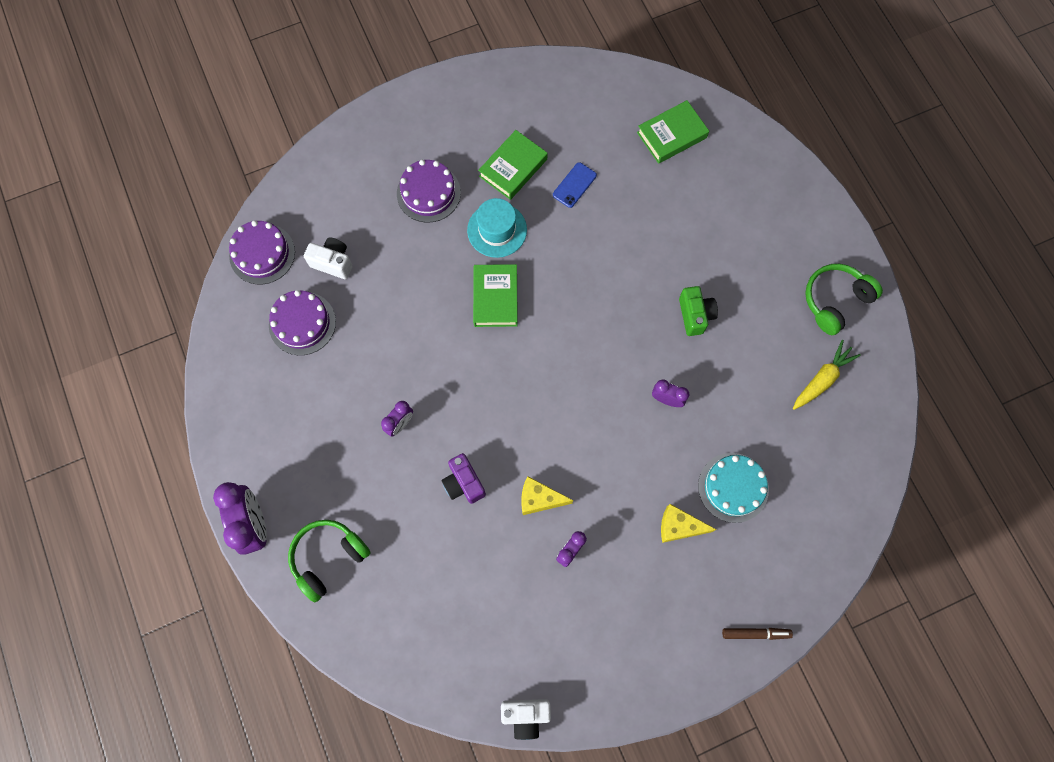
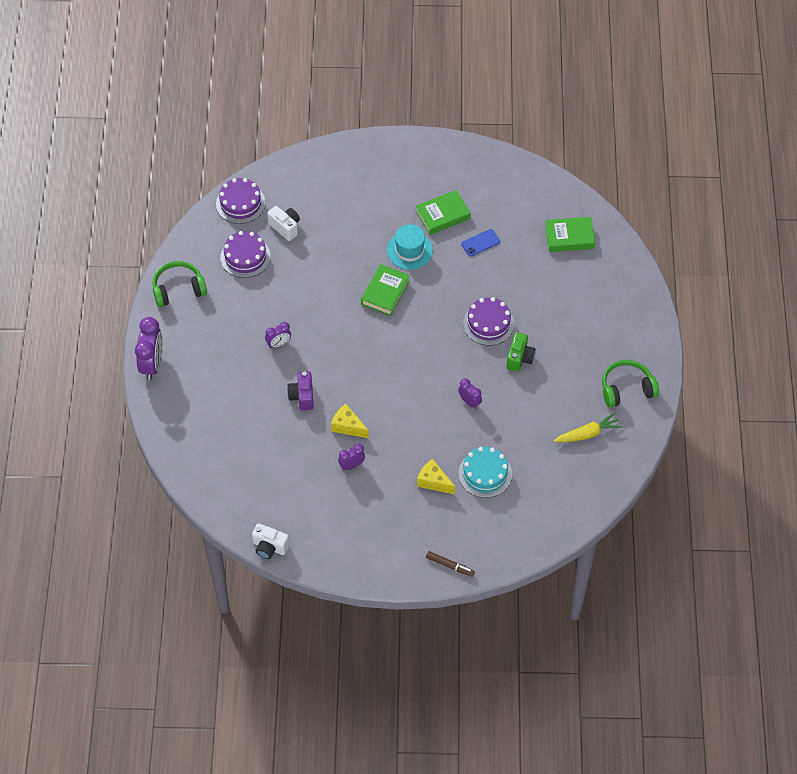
camera: 25 degrees right, 15 degrees down
green headphones [288,520,371,602] -> green headphones moved to [153,261,207,307]
purple cake [397,160,461,223] -> purple cake moved to [463,297,514,345]

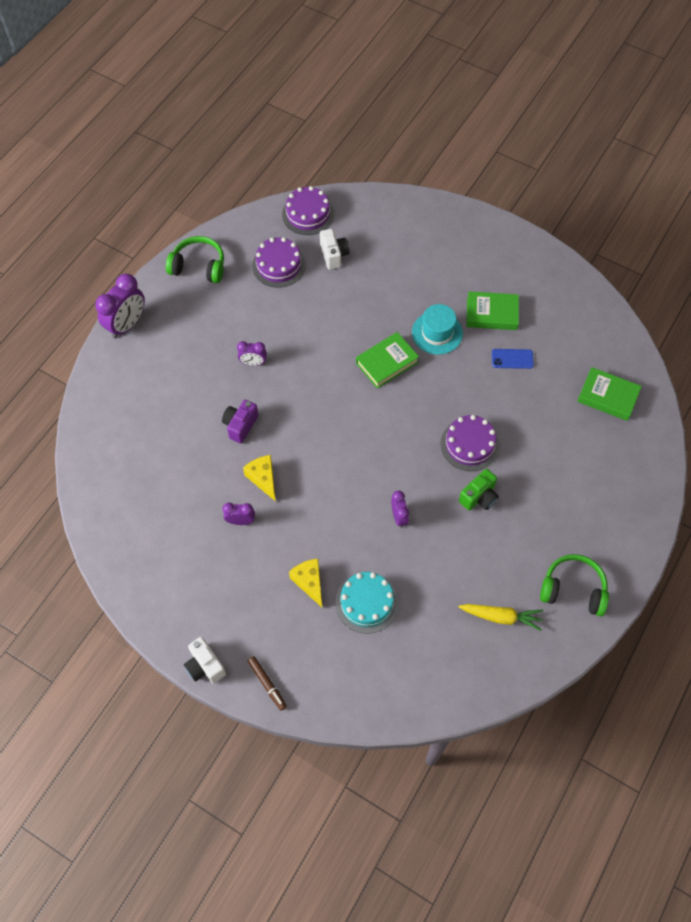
camera: 30 degrees right, 5 degrees up
white camera [252,523,290,559] -> white camera moved to [184,637,226,684]

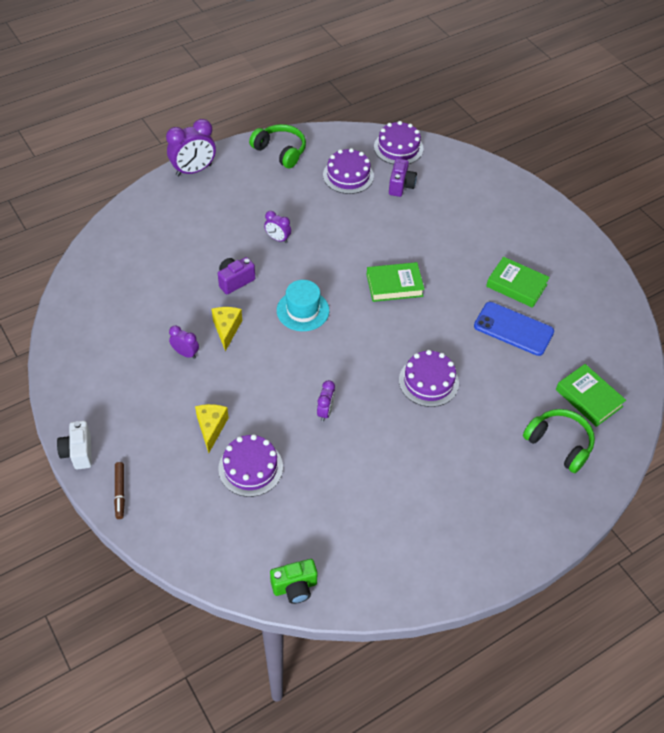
camera: 25 degrees right, 10 degrees down
white camera [320,229,349,270] -> purple camera [389,158,417,197]
turquoise cake [335,572,398,634] -> purple cake [218,434,283,497]
turquoise hat [412,304,463,355] -> turquoise hat moved to [277,280,329,331]
green camera [459,469,499,511] -> green camera moved to [270,559,317,604]
yellow carrot [459,604,543,631] -> none
blue phone [492,349,534,369] -> blue phone [474,302,554,356], size x1.76
green headphones [540,554,609,617] -> green headphones moved to [523,409,595,473]

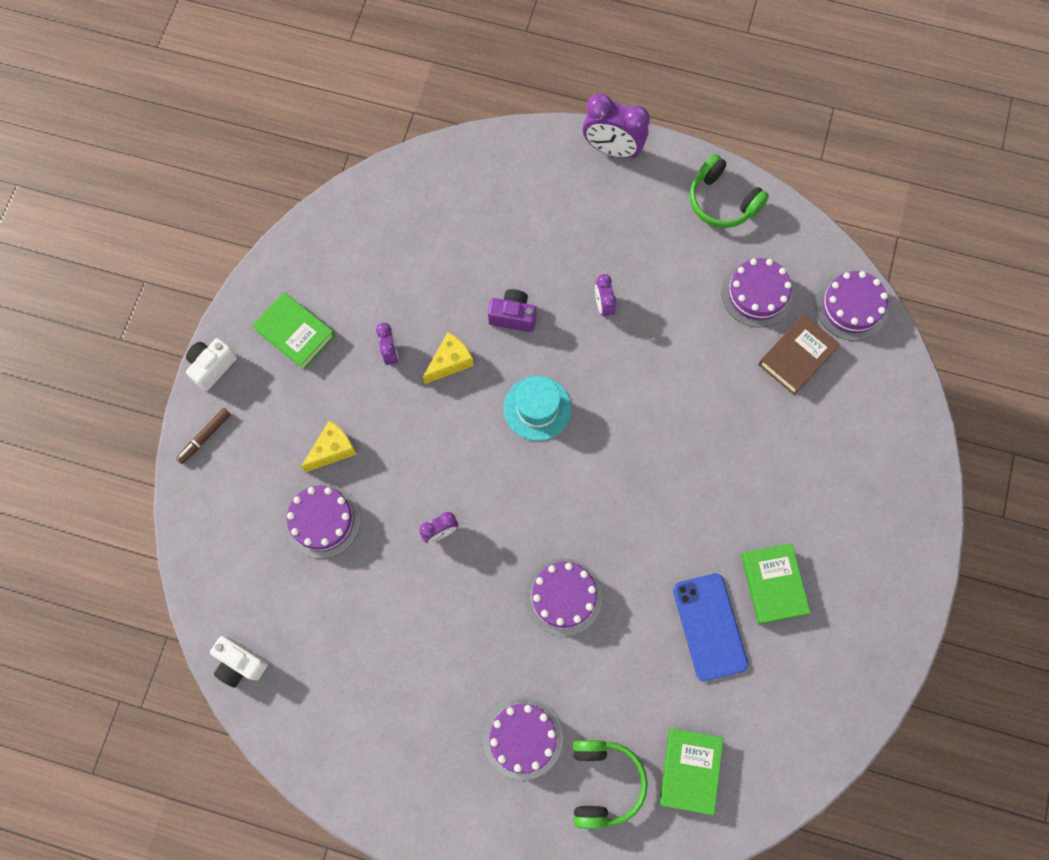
camera: 50 degrees right, 20 degrees up
green headphones [249,124,306,168] -> green headphones turned 135 degrees clockwise [690,154,769,228]
green camera [270,559,317,604] -> white camera [210,636,268,688]
green book [366,262,425,302] -> green book moved to [252,292,335,370]
purple camera [389,158,417,197] -> brown book [758,315,840,395]
none -> purple cake [483,697,563,780]

